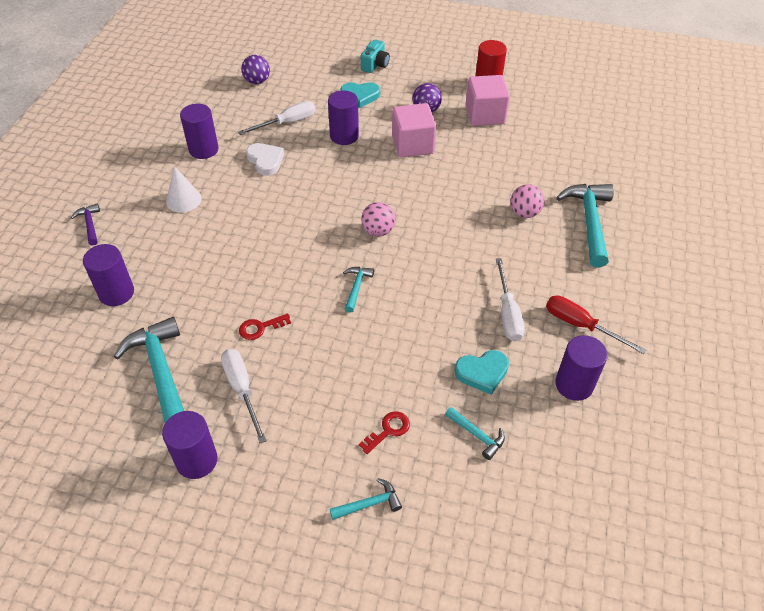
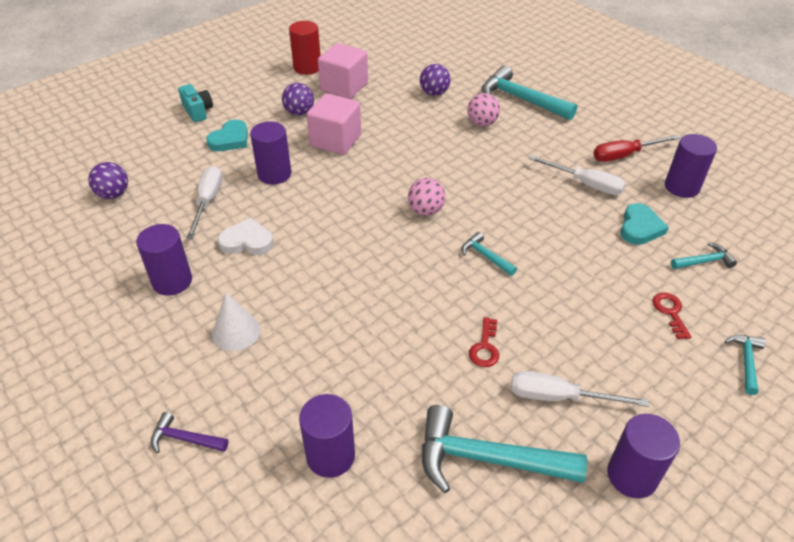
camera: 55 degrees left, 5 degrees down
none -> purple ball [420,64,451,96]

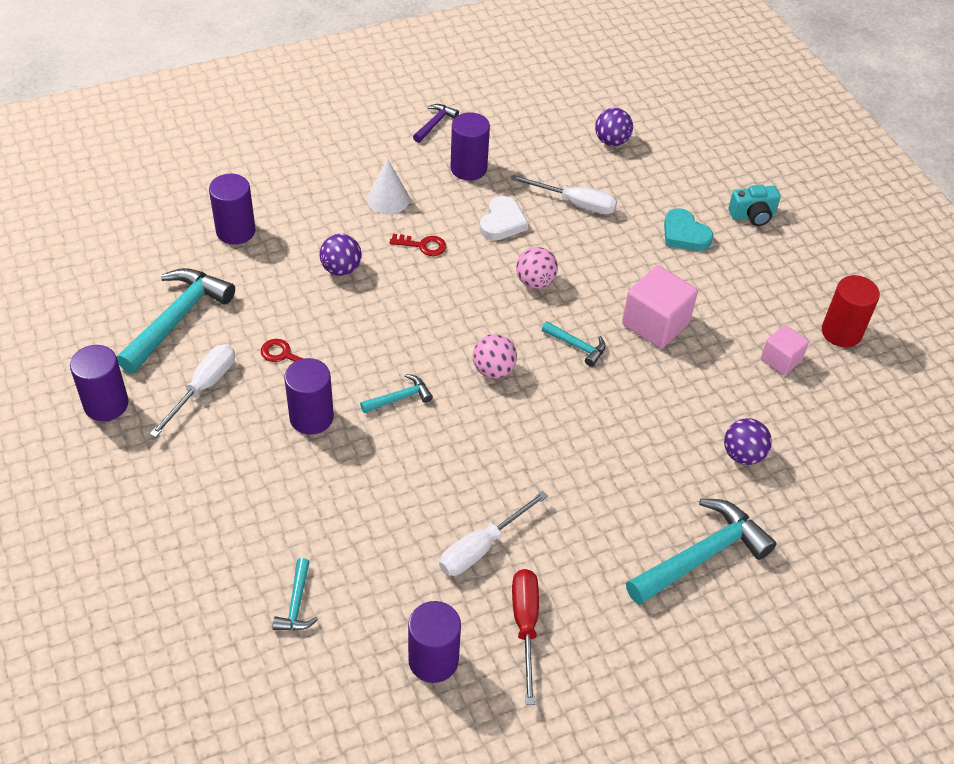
camera: 105 degrees right, 5 degrees up
purple hammer [151,412,228,453] -> purple hammer moved to [413,104,459,143]
purple cylinder [250,121,291,184] -> purple cylinder moved to [284,358,334,435]
purple ball [282,83,314,116] -> purple ball moved to [319,234,362,276]
pink cube [318,43,368,99] -> pink cube [761,325,809,375], size x0.60
pink ball [467,93,500,126] -> pink ball moved to [516,247,558,289]
turquoise heart [620,203,669,245] -> none
red key [652,293,692,339] -> red key moved to [389,234,446,256]
turquoise hammer [725,335,766,395] -> turquoise hammer moved to [542,321,606,367]

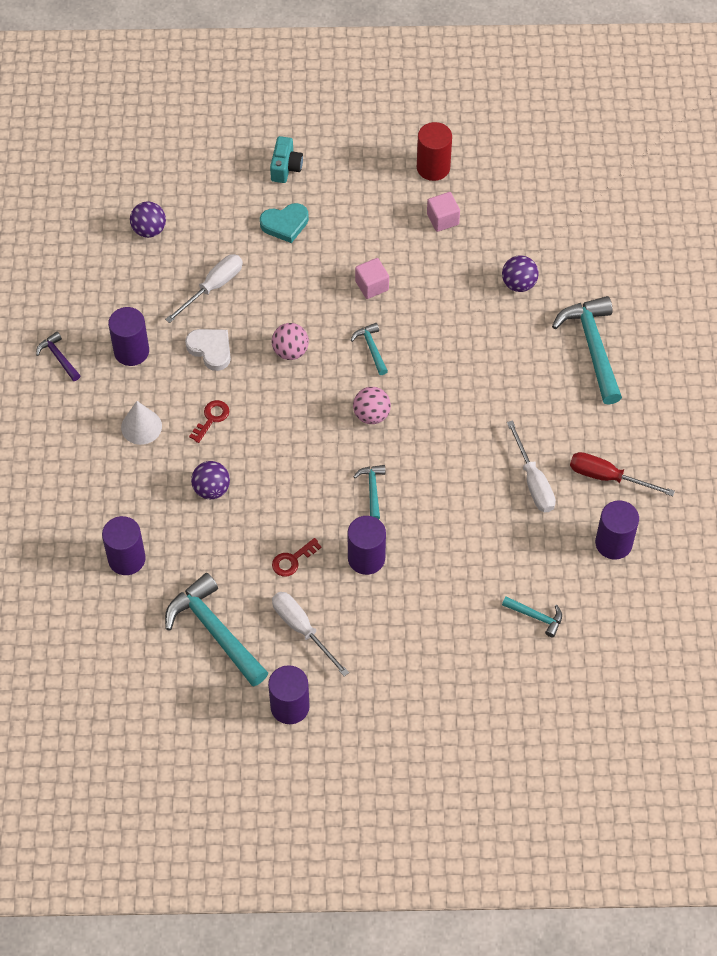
camera: 65 degrees left, 10 degrees up
turquoise hammer [542,321,606,367] -> turquoise hammer turned 75 degrees counterclockwise [351,323,388,375]
pink cube [622,265,698,349] -> pink cube [355,258,389,299], size x0.60

